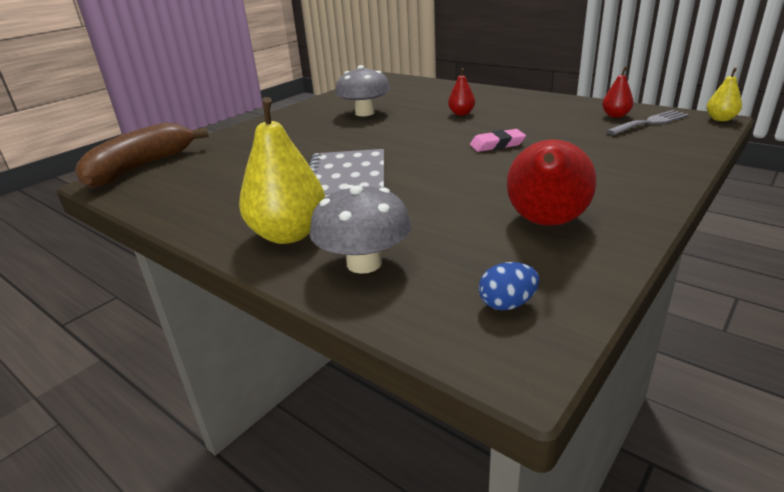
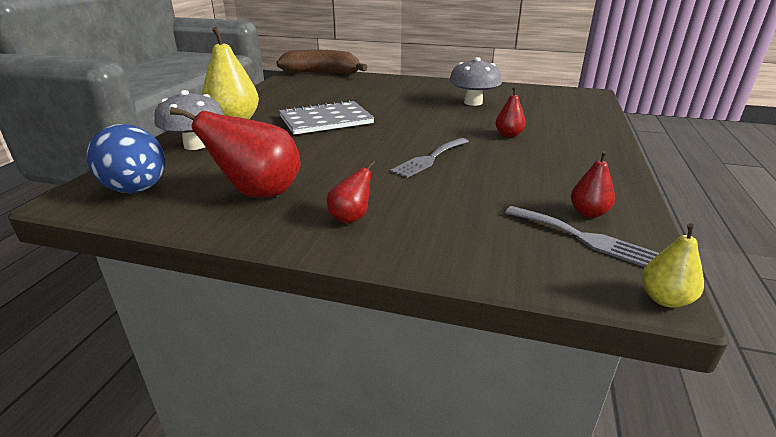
camera: 65 degrees right, 0 degrees up
pink eraser [470,129,526,152] -> grey fork [390,138,469,178]
blue egg [479,262,539,311] -> blue egg [87,124,165,193], size x2.08
none -> red pear [327,160,375,224]

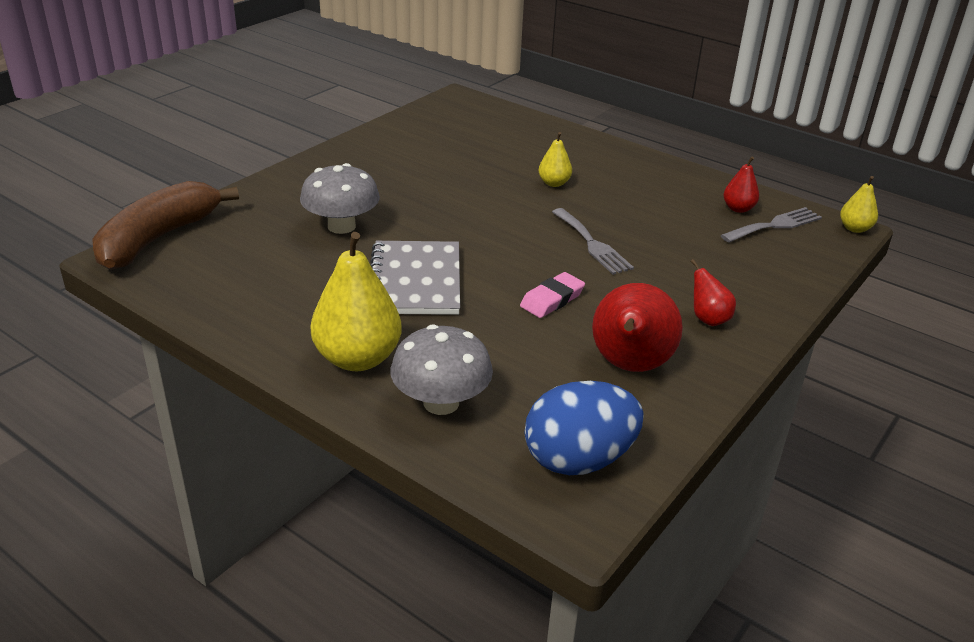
camera: 70 degrees left, 5 degrees up
grey mushroom [449,57,502,106] -> grey mushroom moved to [300,163,380,234]
red pear [495,87,526,137] -> yellow pear [539,132,572,187]
none -> pink eraser [520,272,585,318]

